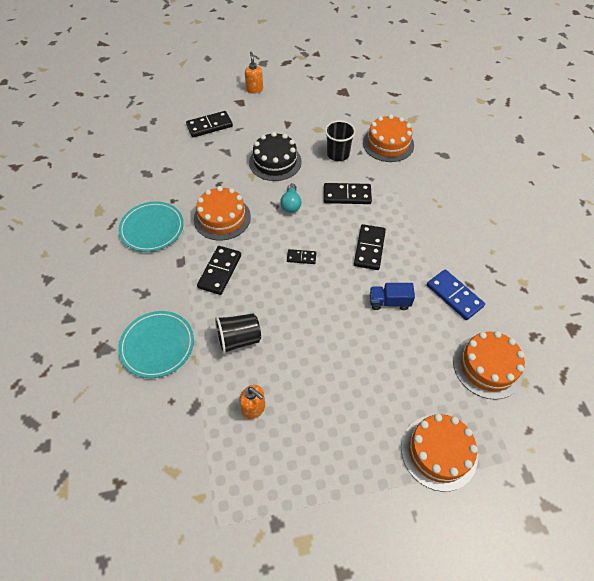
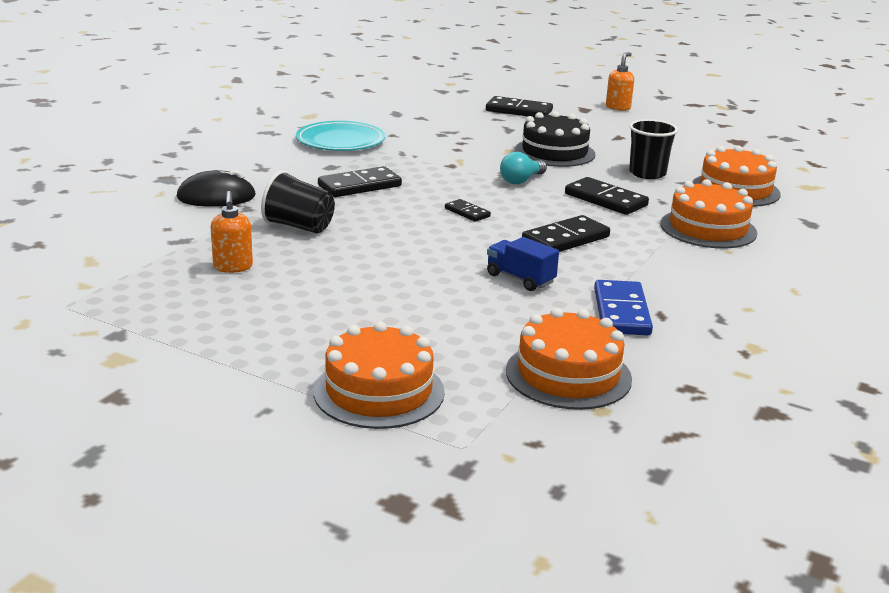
camera: 40 degrees right, 30 degrees down
turquoise plate [118,311,194,378] -> black mouse [177,170,256,207]
orange cake [194,186,251,241] -> orange cake moved to [660,179,757,248]

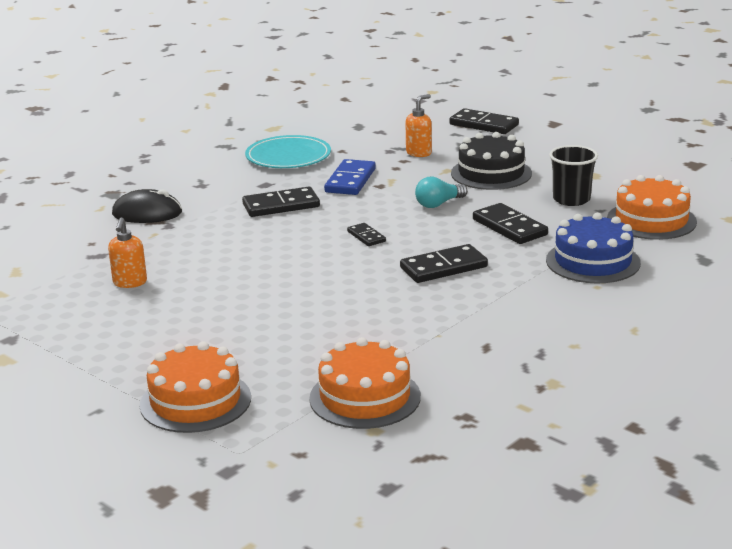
camera: 15 degrees right, 0 degrees up
black cup [261,170,335,234] -> none
blue truck [487,237,559,291] -> none
blue domino [594,280,653,335] -> blue domino moved to [324,159,376,195]
orange soap dispenser [606,52,634,111] -> orange soap dispenser moved to [405,94,432,157]
orange cake [660,179,757,248] -> blue cake [546,213,641,283]

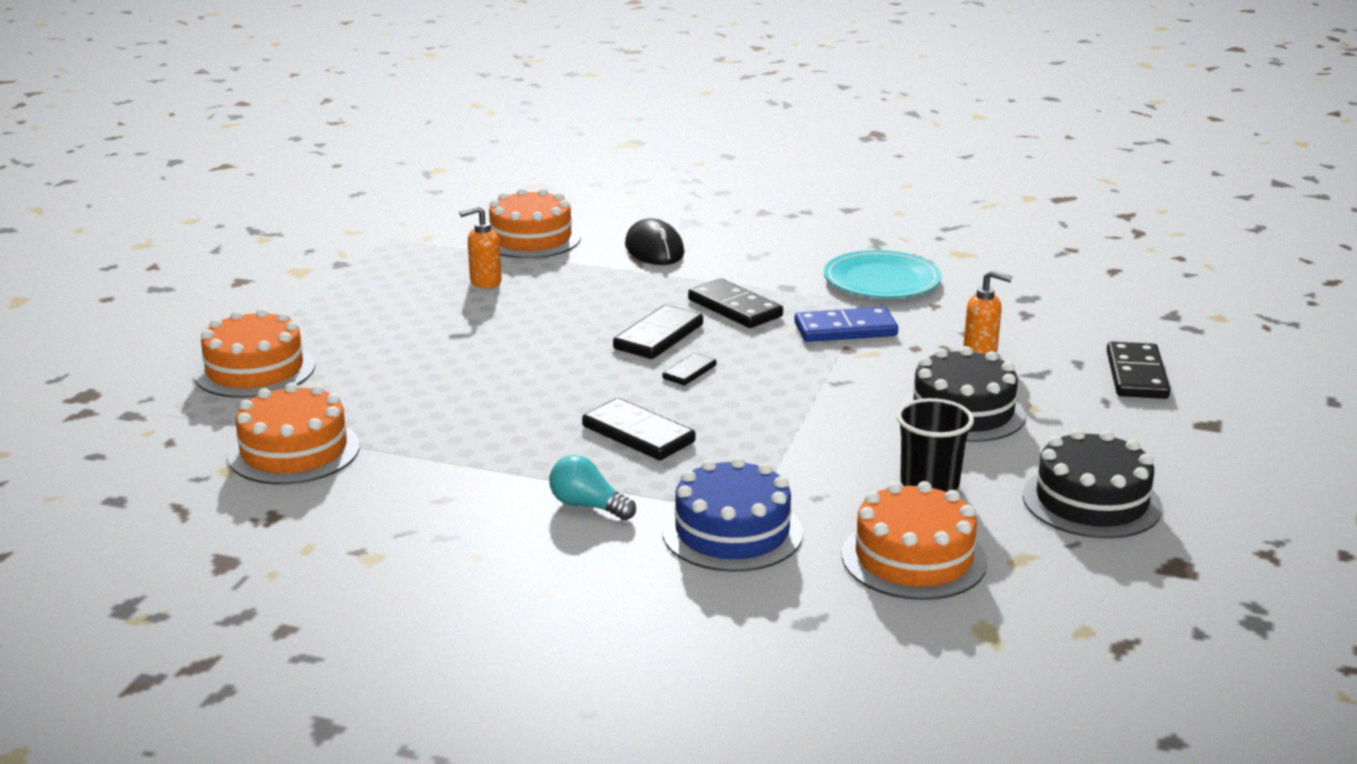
camera: 65 degrees right, 0 degrees up
turquoise light bulb [415,177,467,208] -> turquoise light bulb moved to [549,455,636,520]
black domino [473,203,548,244] -> black domino moved to [613,305,703,359]
none -> orange cake [489,188,581,258]
none -> black cake [1023,429,1162,539]

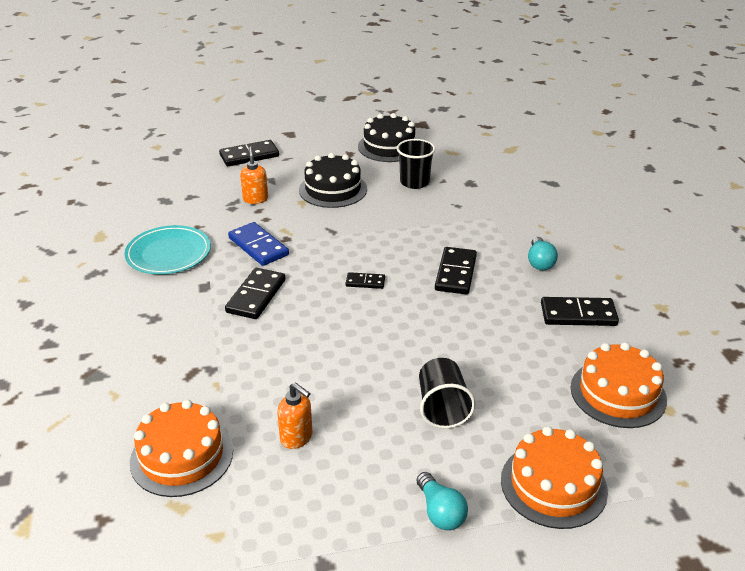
camera: 120 degrees left, 10 degrees up
black domino [613,305,703,359] -> black domino moved to [541,297,619,326]
black mouse [625,218,684,265] -> none
blue cake [662,457,803,572] -> none
orange cake [842,481,987,600] -> none
none -> turquoise light bulb [417,472,468,530]
none -> black cup [419,358,476,429]

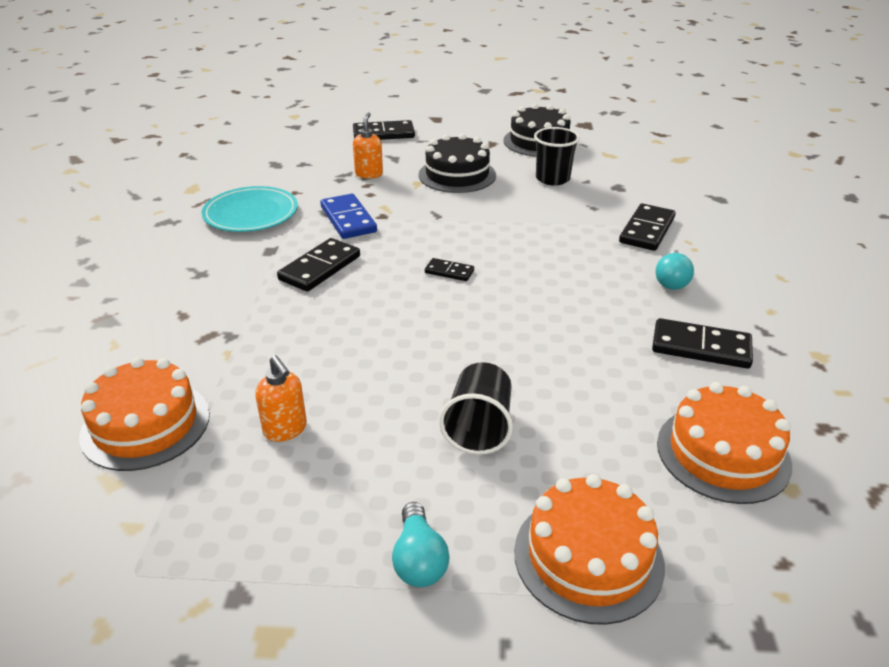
camera: 15 degrees right, 0 degrees up
black domino [435,247,477,294] -> black domino moved to [619,203,676,251]

